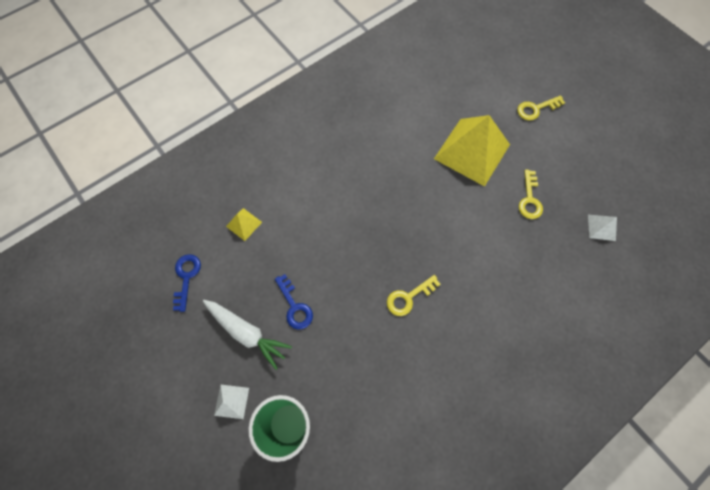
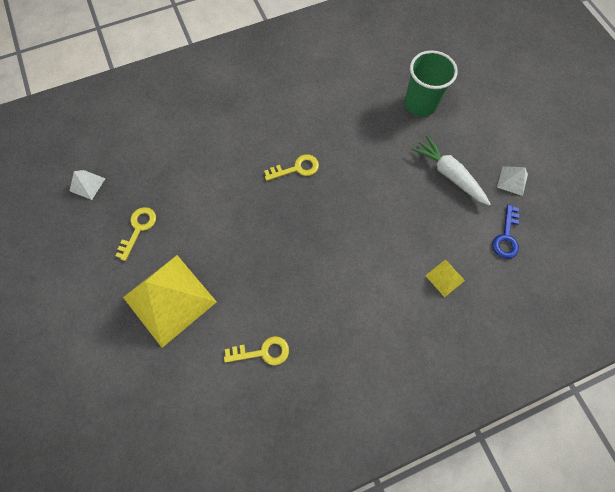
camera: 165 degrees left, 0 degrees up
white pyramid [214,385,249,419] -> white pyramid moved to [497,166,528,196]
blue key [275,274,313,330] -> none
yellow key [517,95,565,121] -> yellow key moved to [224,336,289,366]

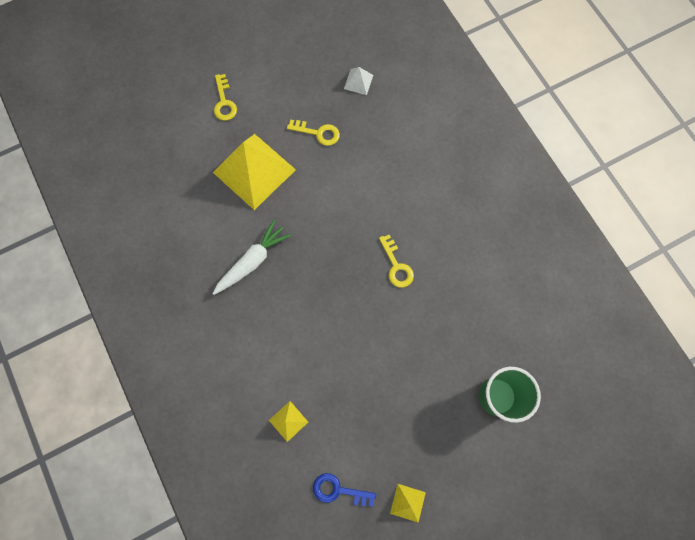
camera: 85 degrees right, 5 degrees up
yellow key [224,336,289,366] -> yellow key moved to [214,74,237,121]
white carrot [411,135,491,206] -> white carrot moved to [212,220,291,295]
white pyramid [497,166,528,196] -> yellow pyramid [390,484,426,523]

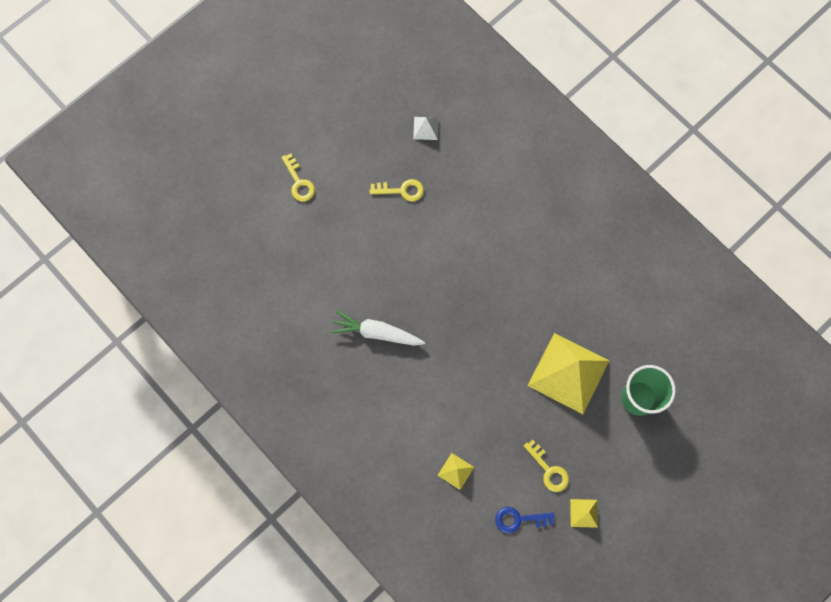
camera: 15 degrees left, 0 degrees up
white carrot [212,220,291,295] -> white carrot turned 105 degrees counterclockwise [330,310,425,346]
yellow pyramid [213,134,296,210] -> yellow pyramid moved to [528,333,609,414]
yellow key [379,235,414,288] -> yellow key moved to [524,440,569,492]

